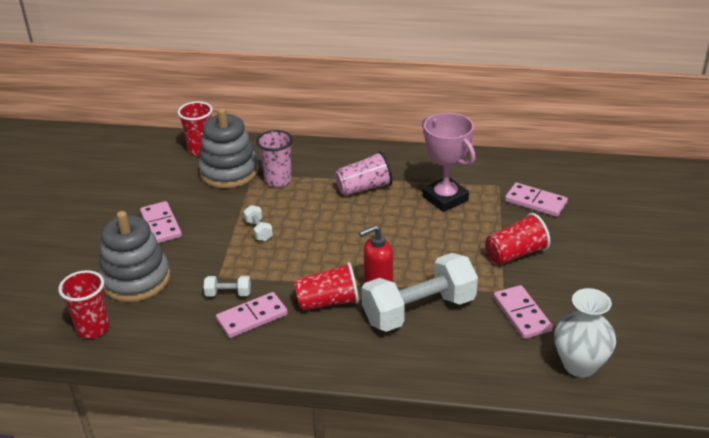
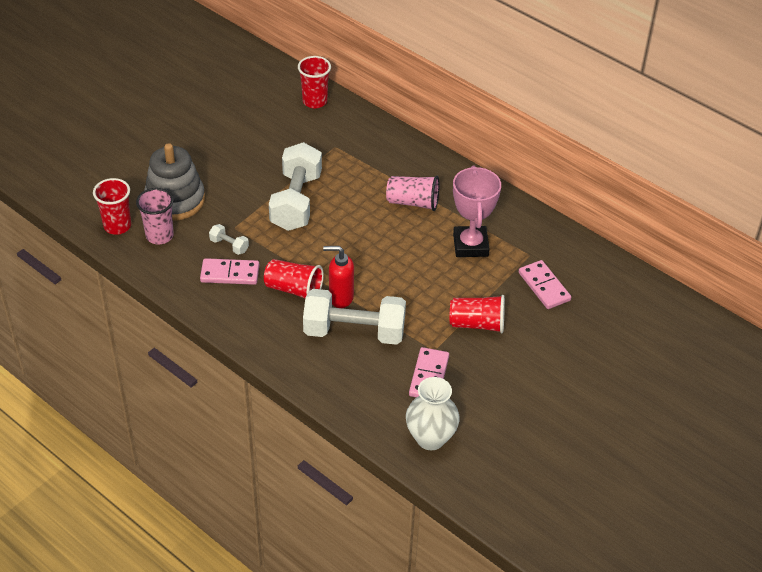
camera: 30 degrees right, 10 degrees up
pink domino [140,201,182,243] -> none
grey stacking toy [198,108,259,188] -> none
white dumbbell [243,205,273,241] -> white dumbbell [269,142,322,231], size x2.38
pink cup [256,130,293,187] -> pink cup moved to [136,188,174,244]

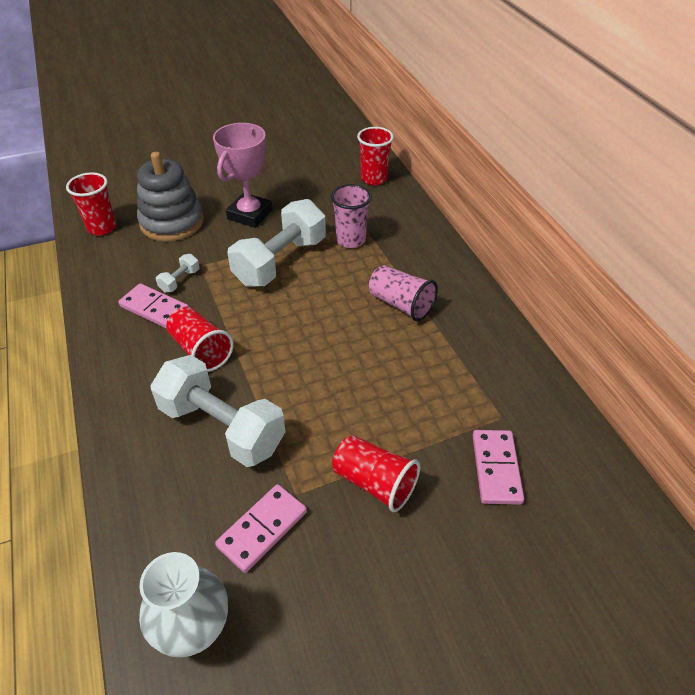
camera: 30 degrees right, 0 degrees up
pink cup [136,188,174,244] -> pink cup moved to [331,184,372,248]
white dumbbell [209,224,249,255] -> white dumbbell turned 60 degrees clockwise [156,254,200,293]
red soap dispenser [323,246,354,308] -> none
pink trophy [453,166,501,257] -> pink trophy moved to [213,123,272,228]

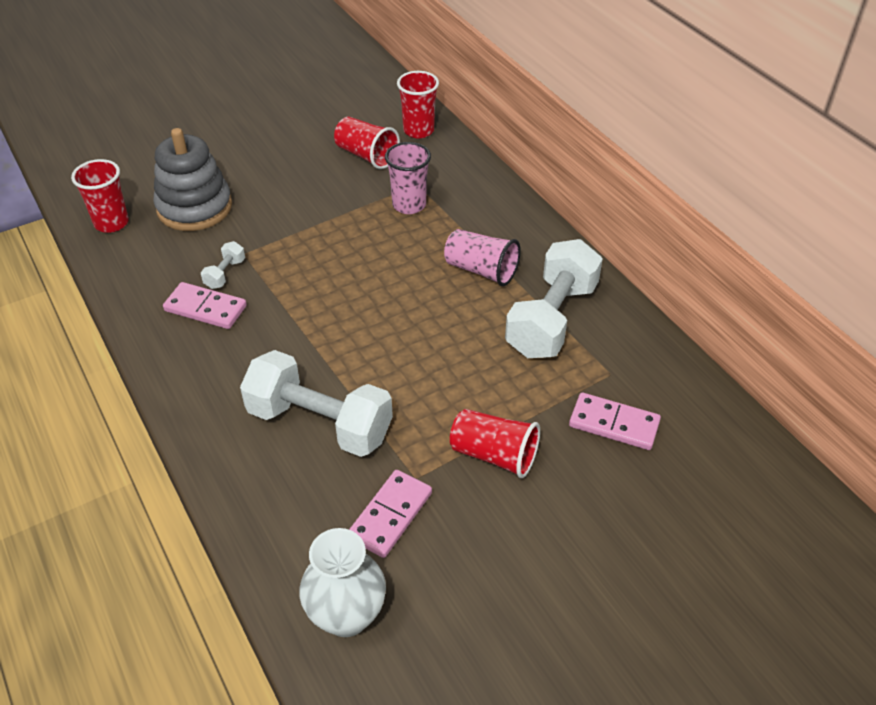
camera: 10 degrees left, 0 degrees up
red cup [166,307,234,372] -> red cup moved to [334,117,400,169]
pink trophy [213,123,272,228] -> none
white dumbbell [227,199,326,287] -> white dumbbell moved to [505,239,603,358]
pink domino [472,430,524,505] -> pink domino turned 60 degrees counterclockwise [569,393,661,450]

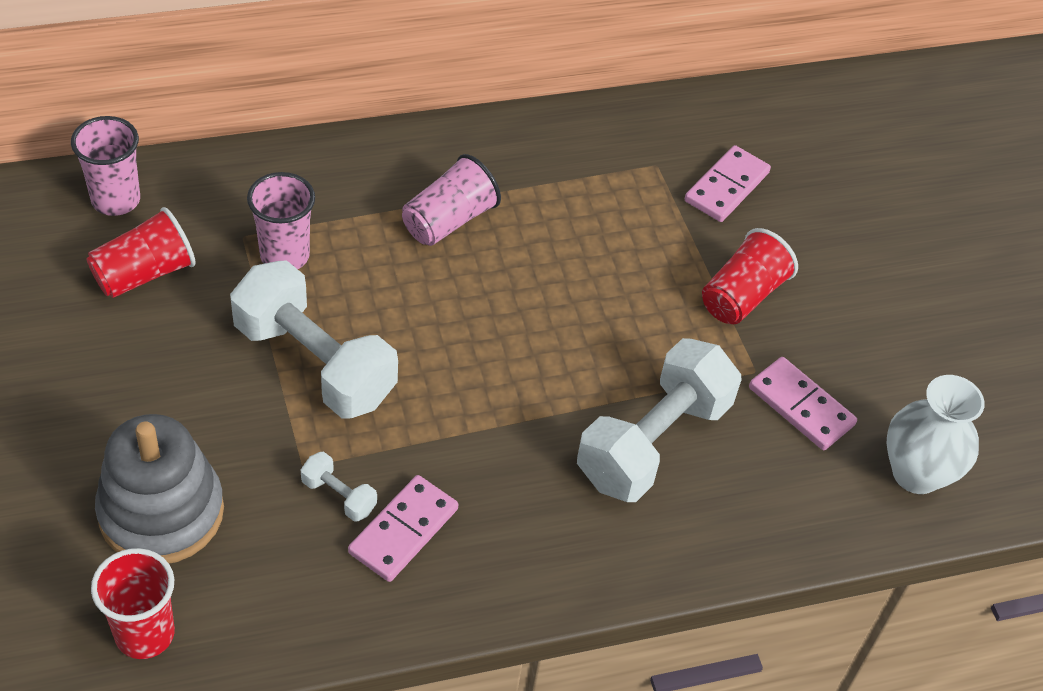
camera: 80 degrees left, 5 degrees up
red cup [397,71,439,138] -> pink cup [71,116,140,216]
white dumbbell [505,239,603,358] -> white dumbbell moved to [230,260,398,419]

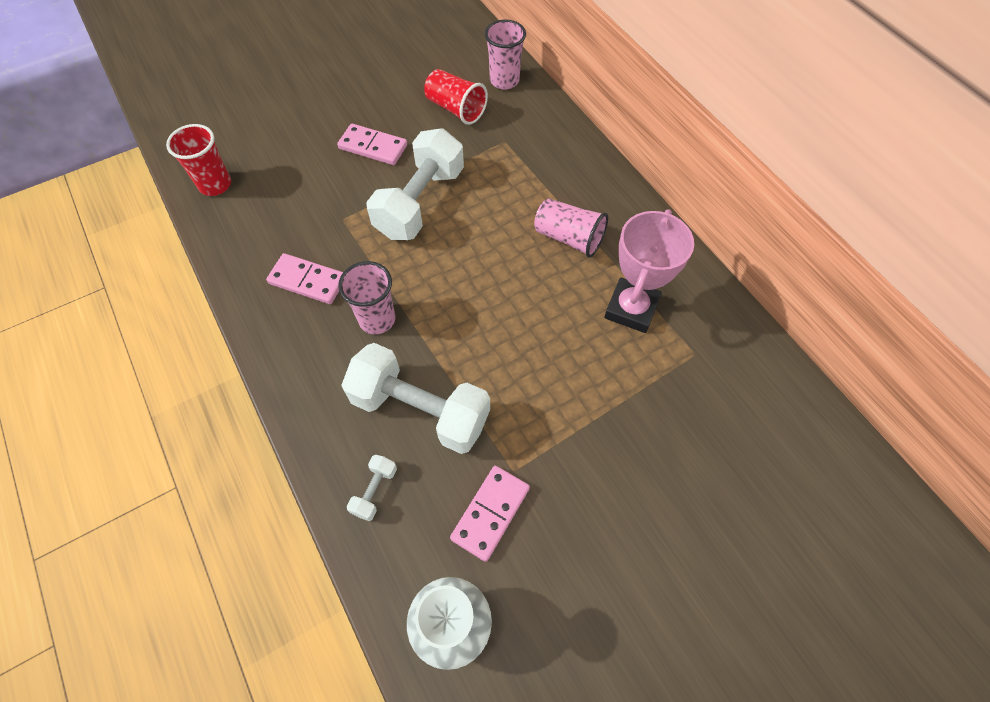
camera: 80 degrees right, 10 degrees up
grey stacking toy [95,414,224,564] -> none
pink cup [247,172,315,269] -> pink cup moved to [338,261,395,334]
white dumbbell [301,452,377,522] -> white dumbbell moved to [347,455,397,521]
pink domino [685,145,771,222] -> pink domino moved to [337,124,407,165]
red cup [702,228,798,324] -> none
none -> pink trophy [604,209,694,333]

